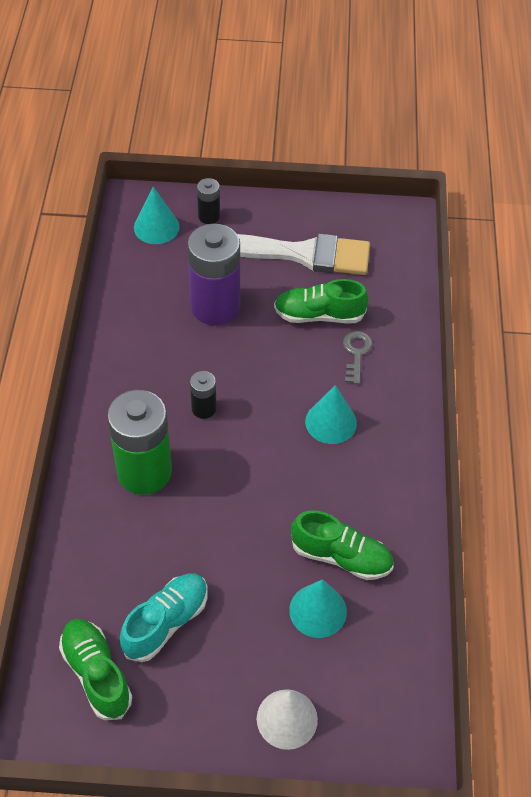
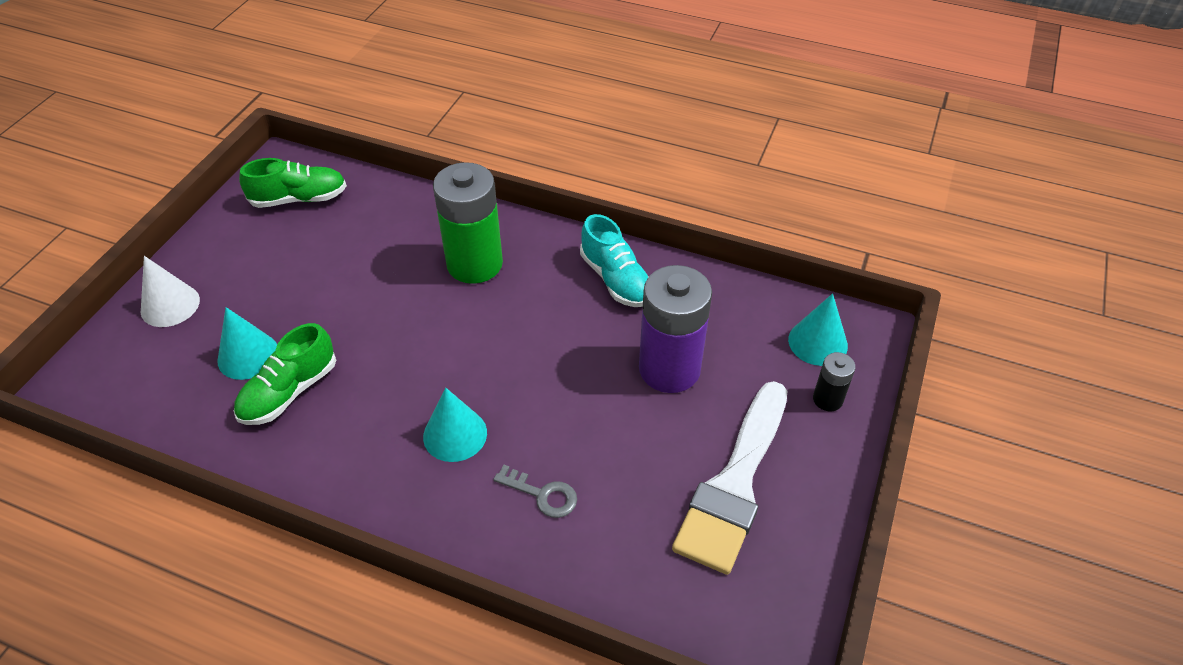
camera: 110 degrees right, 5 degrees down
turquoise shoe [120,574,207,662] -> turquoise shoe moved to [580,214,649,307]
black battery [190,371,217,419] -> none
green shoe [274,279,368,323] -> none

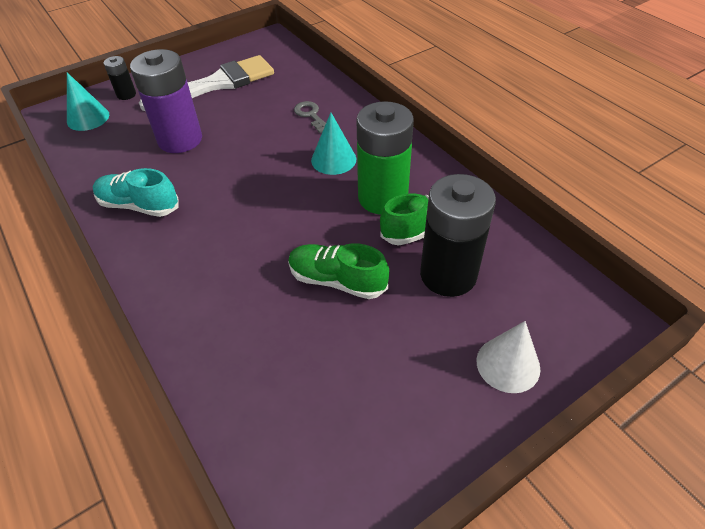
camera: 145 degrees left, 0 degrees up
turquoise cone [217,307,277,380] -> black battery [420,174,496,297]
green shoe [239,158,347,208] -> green shoe moved to [288,243,389,299]
green battery [433,162,503,284] -> green battery moved to [356,101,414,215]
turquoise shoe [580,214,649,307] -> turquoise shoe turned 75 degrees counterclockwise [93,168,179,217]

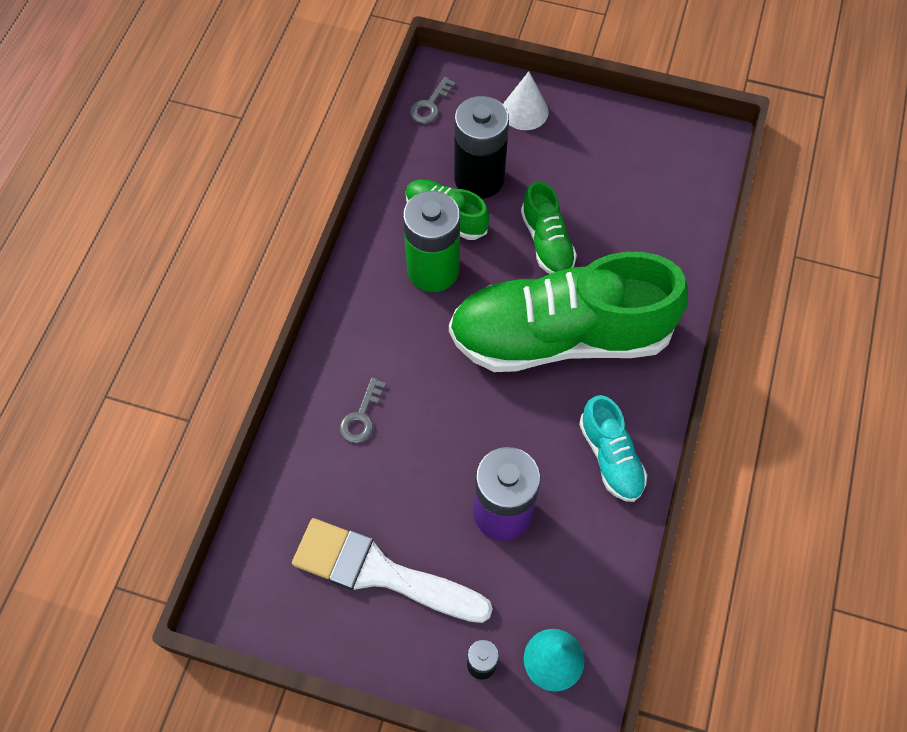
camera: 130 degrees left, 15 degrees up
turquoise cone [311,112,356,175] -> none
none -> grey key [410,77,456,123]
none -> green shoe [449,252,688,372]

